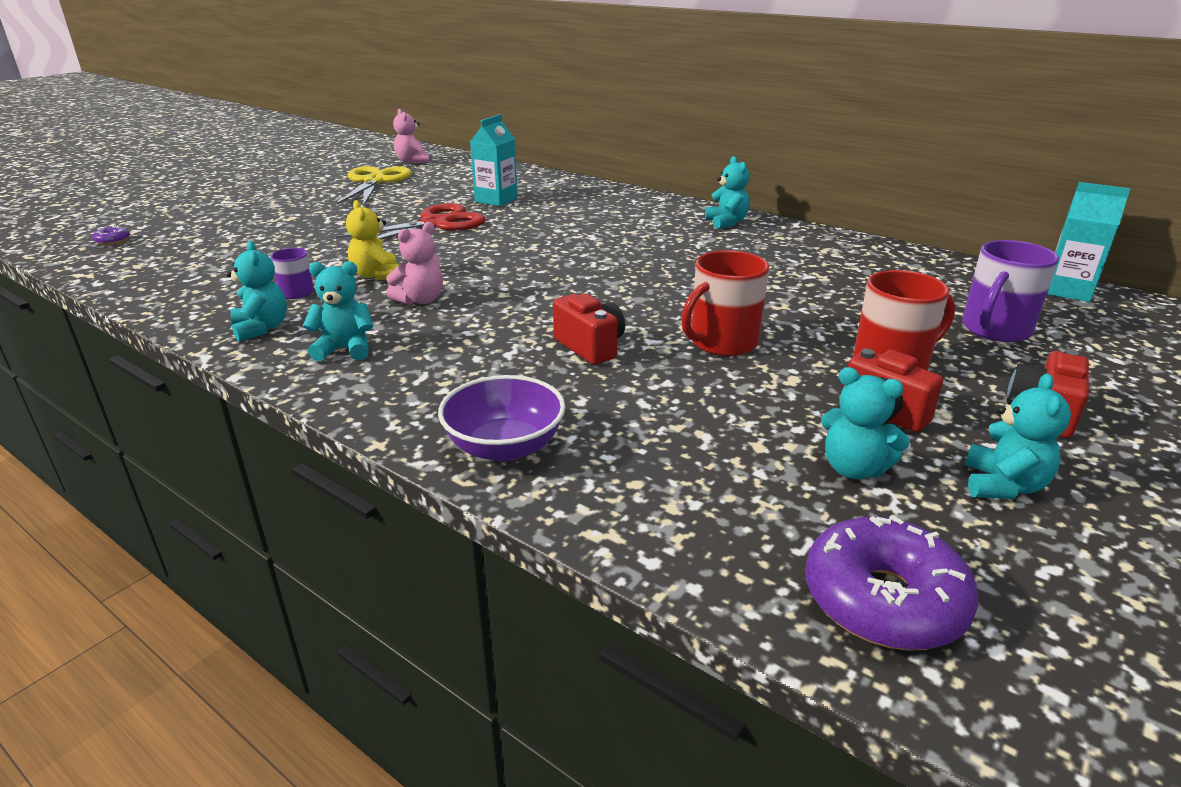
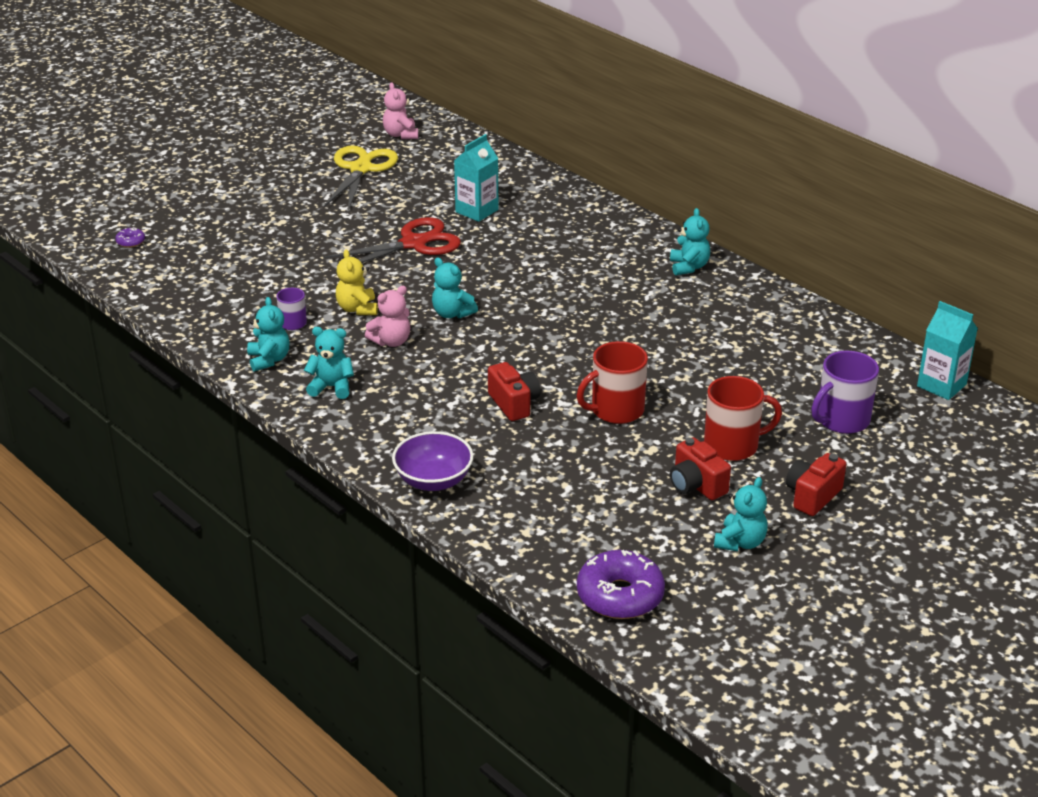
camera: 10 degrees right, 5 degrees up
turquoise teddy bear [821,367,910,479] -> turquoise teddy bear moved to [432,258,478,318]

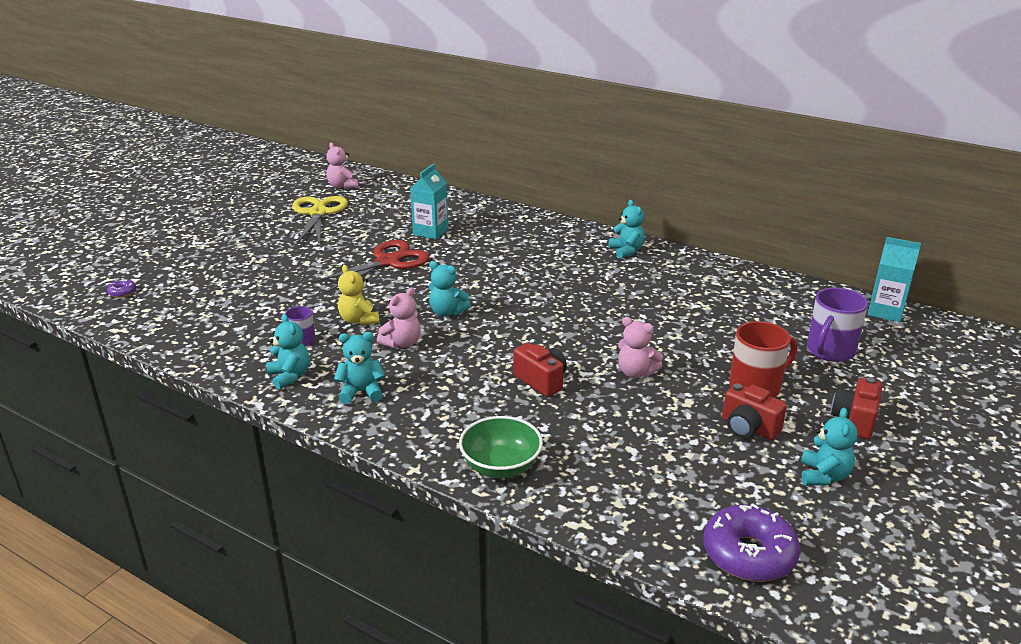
camera: 15 degrees left, 5 degrees down
purple bowl [392,431,474,491] -> green bowl [459,416,543,478]
red mug [577,341,648,424] -> pink teddy bear [618,317,663,378]

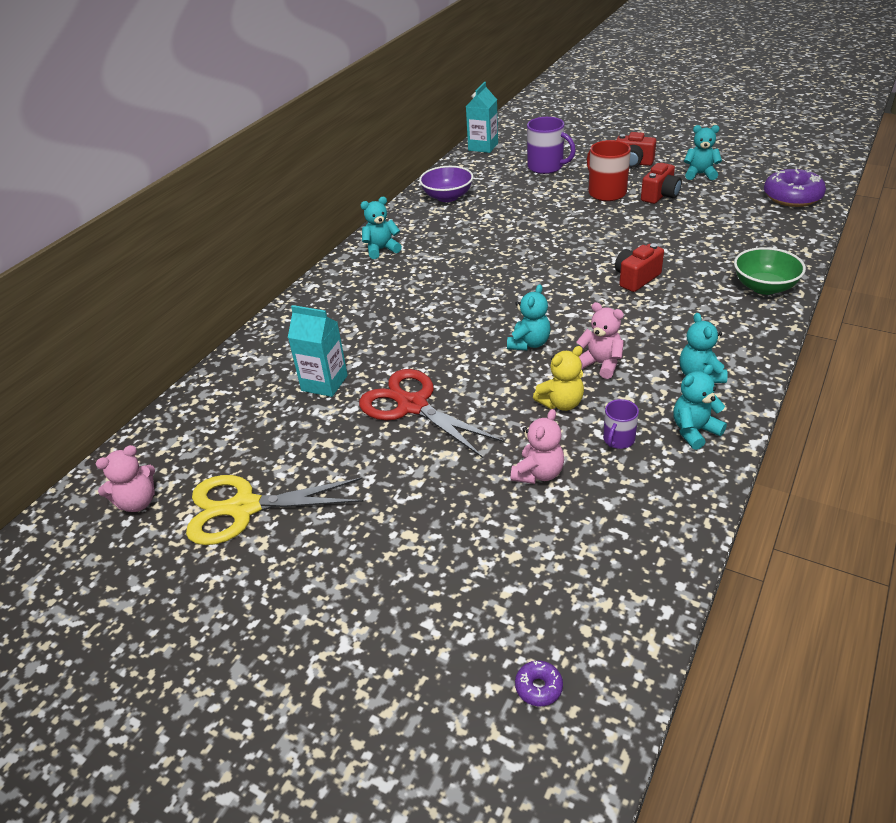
camera: 90 degrees left, 10 degrees up
pink teddy bear [618,317,663,378] -> pink teddy bear moved to [511,409,564,484]
none -> purple bowl [419,166,473,202]

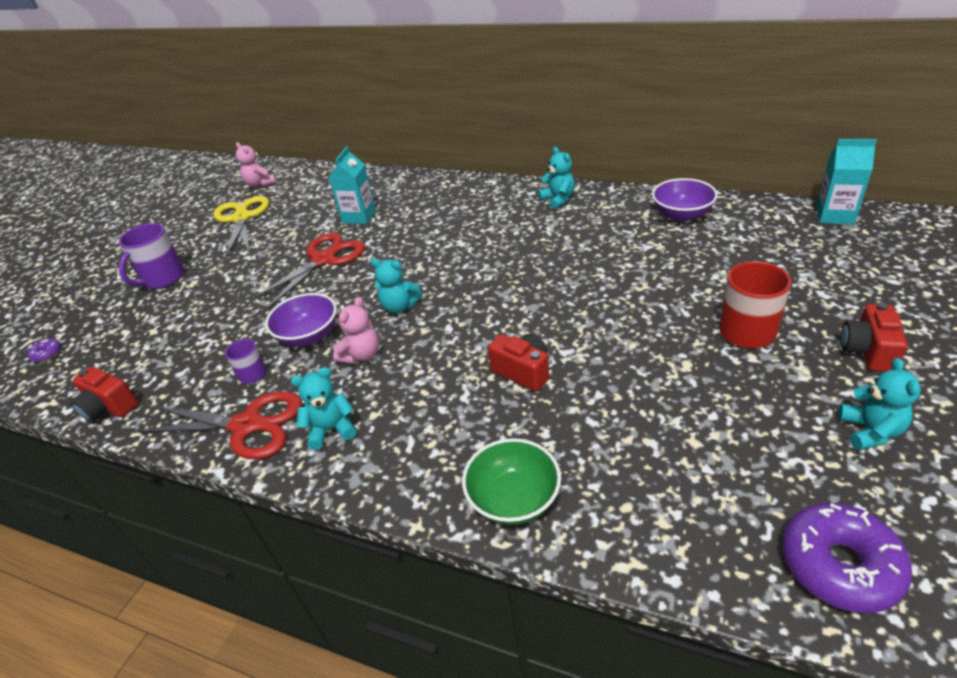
camera: 85 degrees right, 0 degrees up
pink teddy bear [511,409,564,484] -> none
purple mug [527,117,576,174] -> purple mug moved to [119,223,185,289]
yellow teddy bear [533,346,584,411] -> purple bowl [265,293,337,346]
red camera [641,163,682,204] -> red camera moved to [70,367,138,422]
turquoise teddy bear [673,365,727,450] -> red scissors [138,391,302,459]

